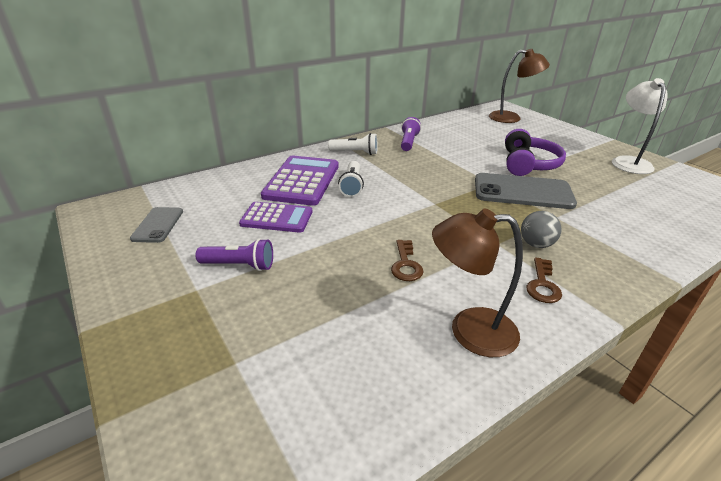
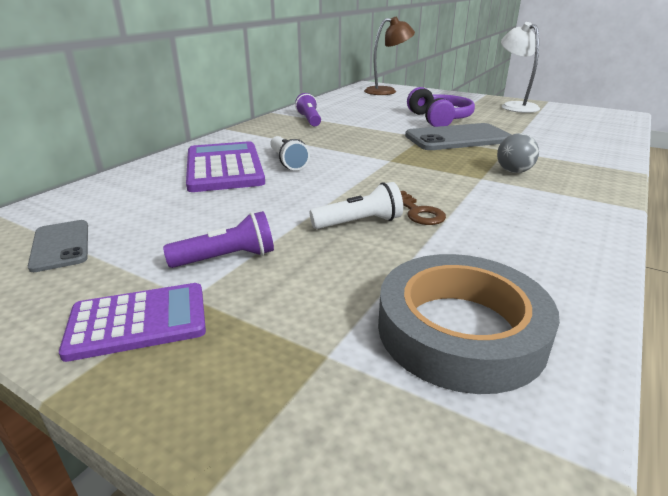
camera: 25 degrees left, 5 degrees down
purple calculator [239,202,312,233] -> purple calculator moved to [59,283,206,362]
white flashlight [328,133,378,155] -> white flashlight moved to [310,182,403,229]
brown lamp [432,208,523,357] -> none
brown key [526,258,562,303] -> none
none -> grey tape [378,254,560,394]

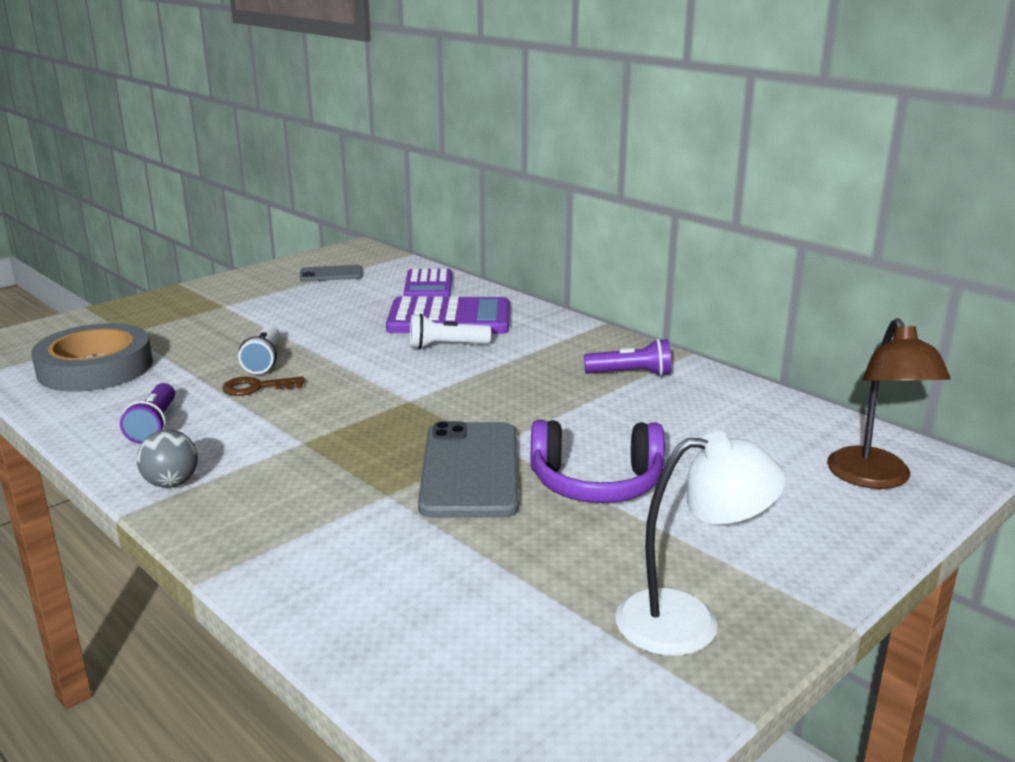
camera: 105 degrees right, 5 degrees down
purple calculator [59,283,206,362] -> purple calculator moved to [404,269,452,297]
purple flashlight [163,211,274,268] -> purple flashlight moved to [120,383,175,444]
grey ball [497,133,539,173] -> grey ball moved to [137,430,198,488]

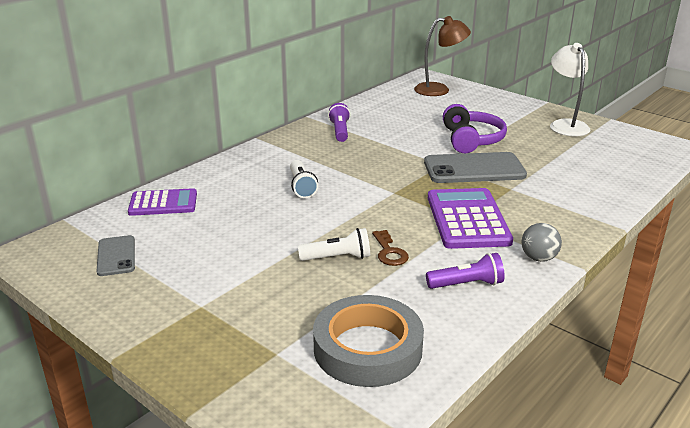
camera: 95 degrees left, 5 degrees up
purple calculator [386,296,510,334] -> purple calculator moved to [428,188,513,249]

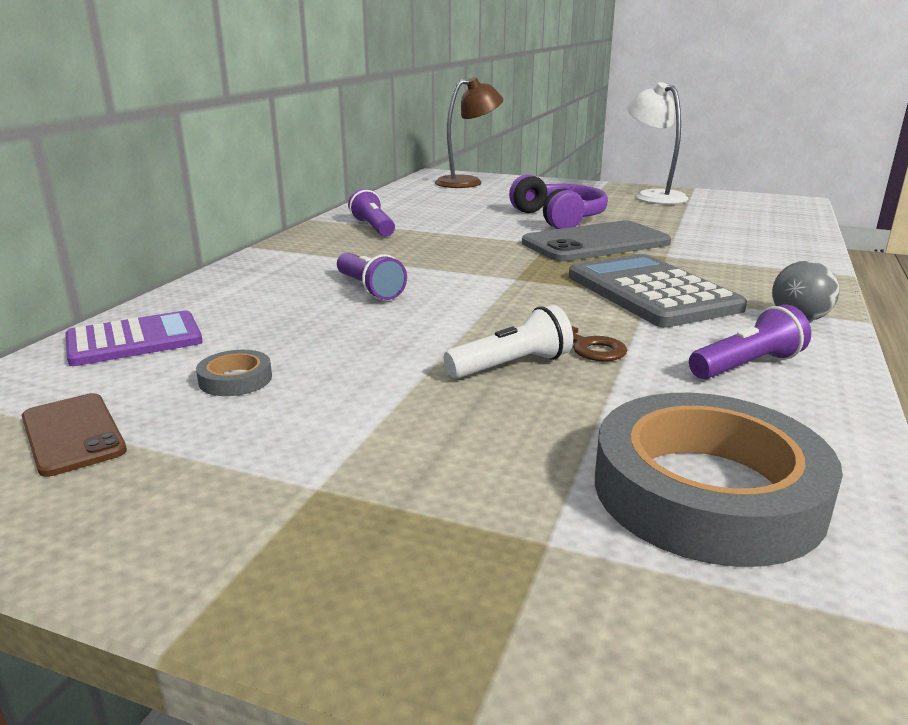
camera: 20 degrees left, 5 degrees down
grey phone [97,235,135,276] -> brown phone [22,393,127,477]
white flashlight [290,160,318,198] -> purple flashlight [337,252,407,300]
purple calculator [428,188,513,249] -> grey calculator [569,254,747,328]
none -> grey tape [196,350,272,396]

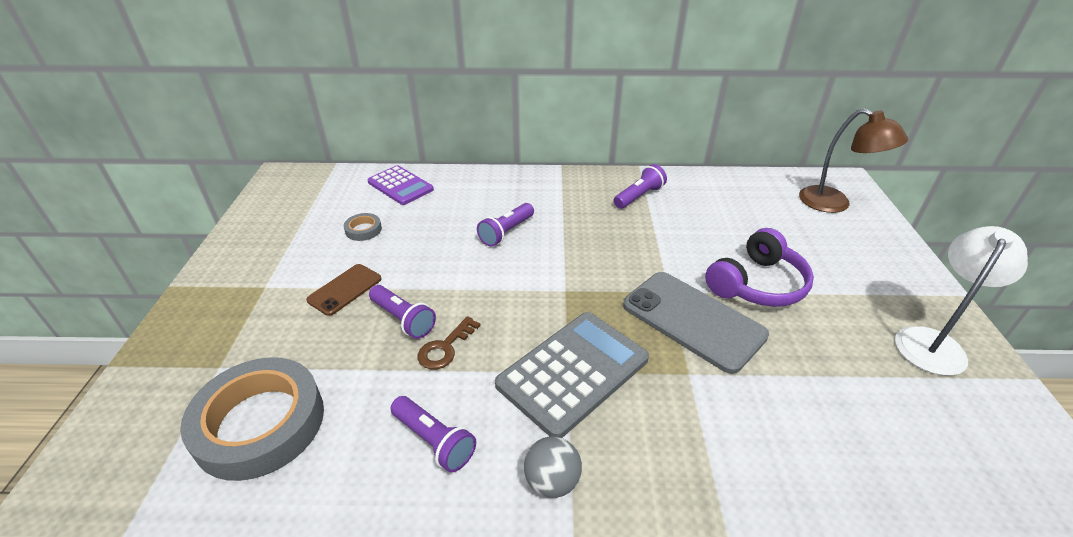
camera: 70 degrees right, 15 degrees up
brown phone [22,393,127,477] -> brown phone moved to [306,264,381,316]
white flashlight [444,305,573,379] -> purple flashlight [369,285,436,339]

